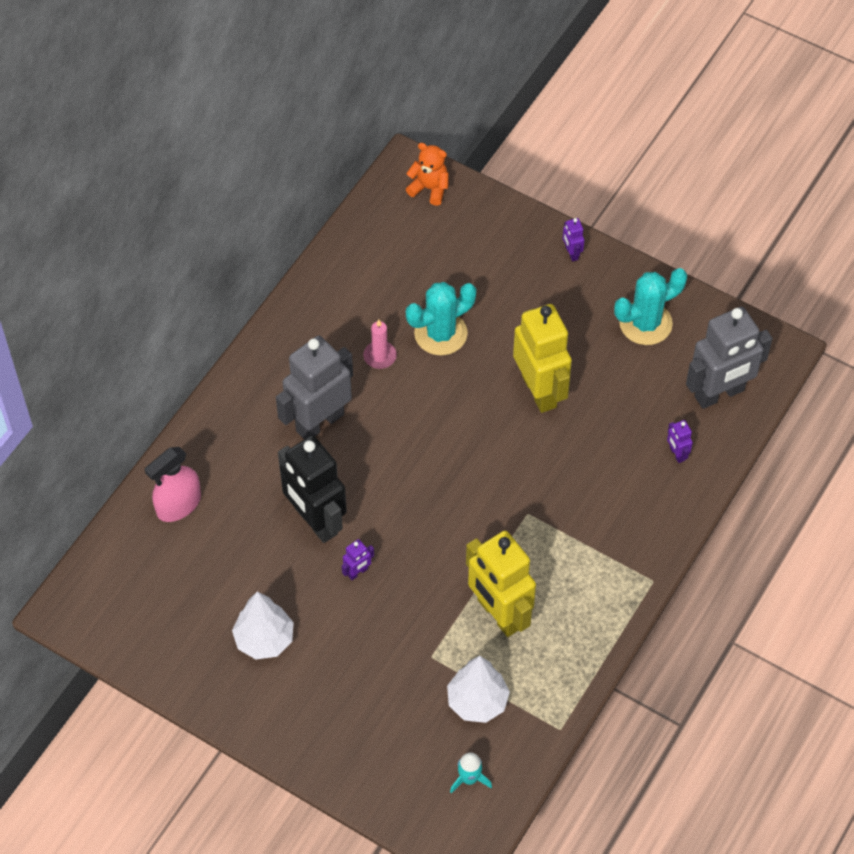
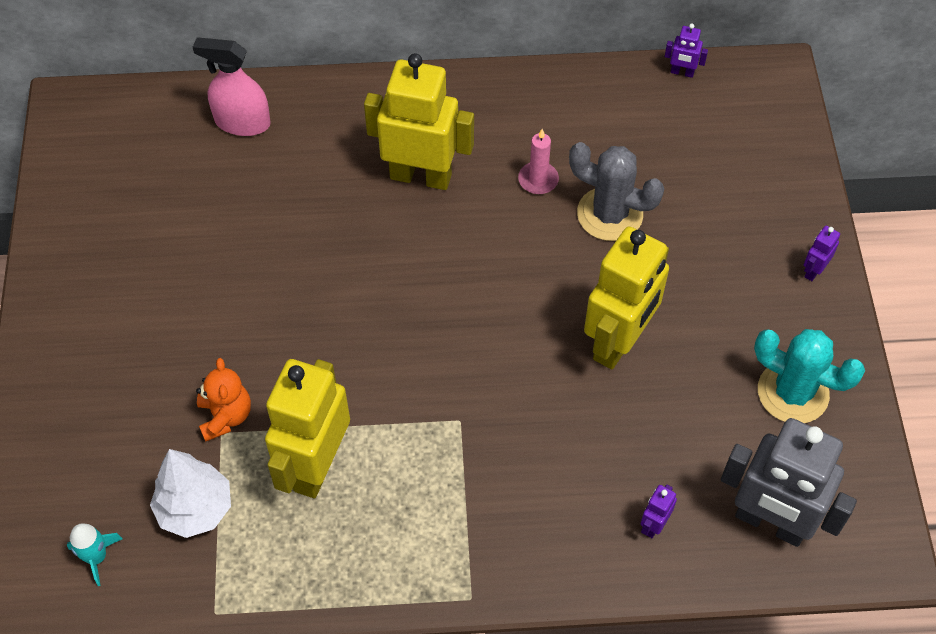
camera: 55 degrees right, 0 degrees up
white tree [232,591,294,659] -> none
grey robot [276,335,353,439] -> yellow robot [364,53,474,190]
black robot [278,436,347,543] -> none
purple robot [342,539,374,580] -> purple robot moved to [665,24,708,78]
orange teddy bear [406,143,449,206] -> orange teddy bear moved to [196,358,251,442]
turquoise cactus [406,282,476,356] -> grey cactus [569,142,664,241]

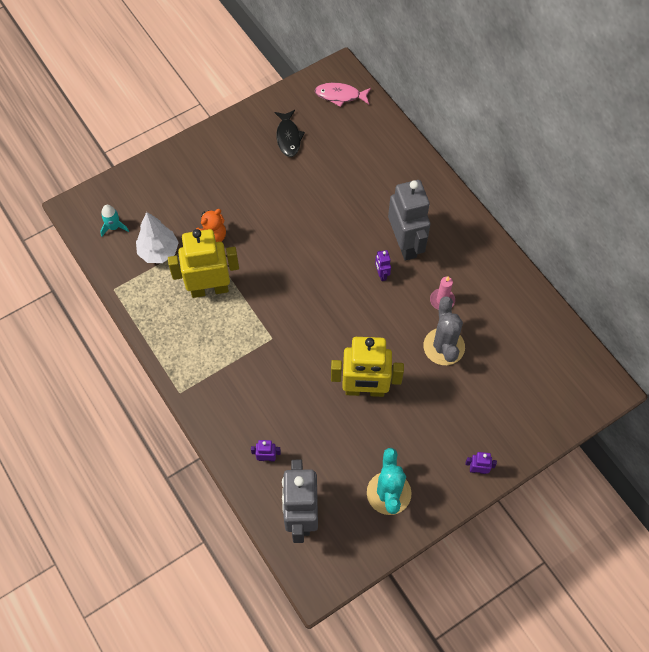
camera: 60 degrees right, 5 degrees up
pink spray bottle [193,38,270,136] -> none
yellow robot [364,53,474,190] -> grey robot [388,180,430,261]
purple robot [665,24,708,78] -> purple robot moved to [375,250,391,281]
none -> black fish [274,110,305,157]
none -> pink fish [315,83,371,107]

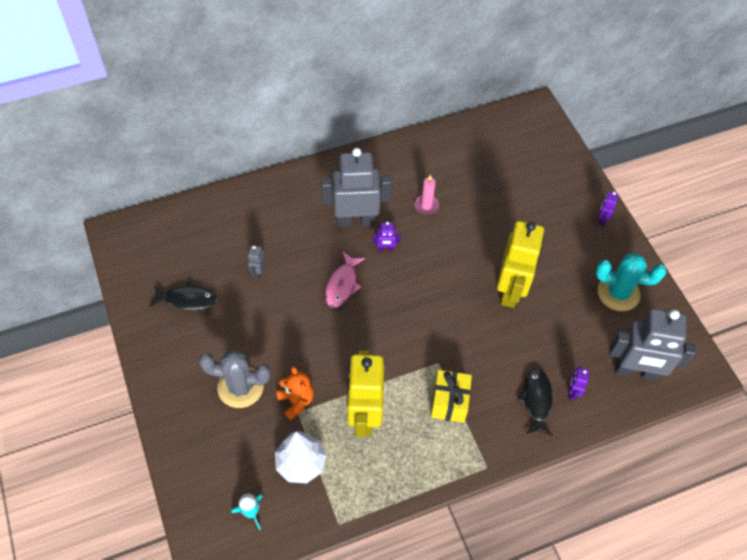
camera: 80 degrees left, 5 degrees down
pink fish [315,83,371,107] -> pink fish moved to [325,252,365,308]
grey cactus [423,296,465,365] -> grey cactus moved to [199,349,271,408]
none -> grey robot [248,245,265,279]
none -> yellow gift [431,370,472,423]
none -> black fish [517,368,553,435]

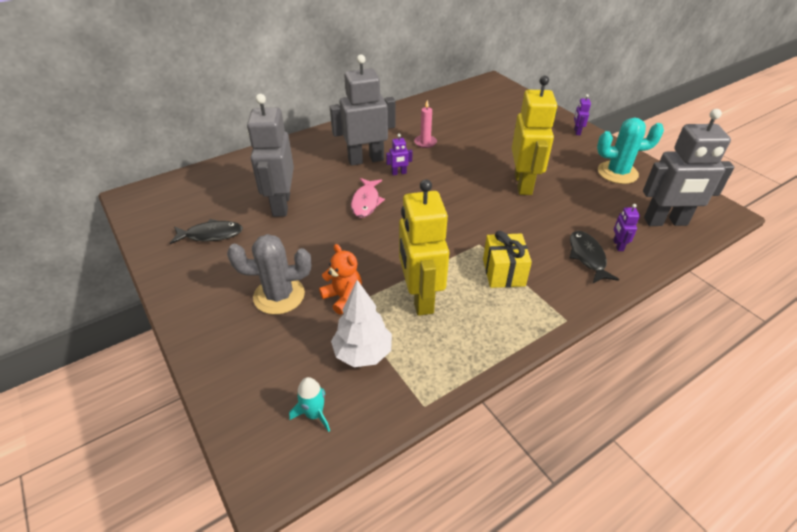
camera: 10 degrees left, 15 degrees down
grey robot [248,245,265,279] -> grey robot [247,94,294,217], size x2.46

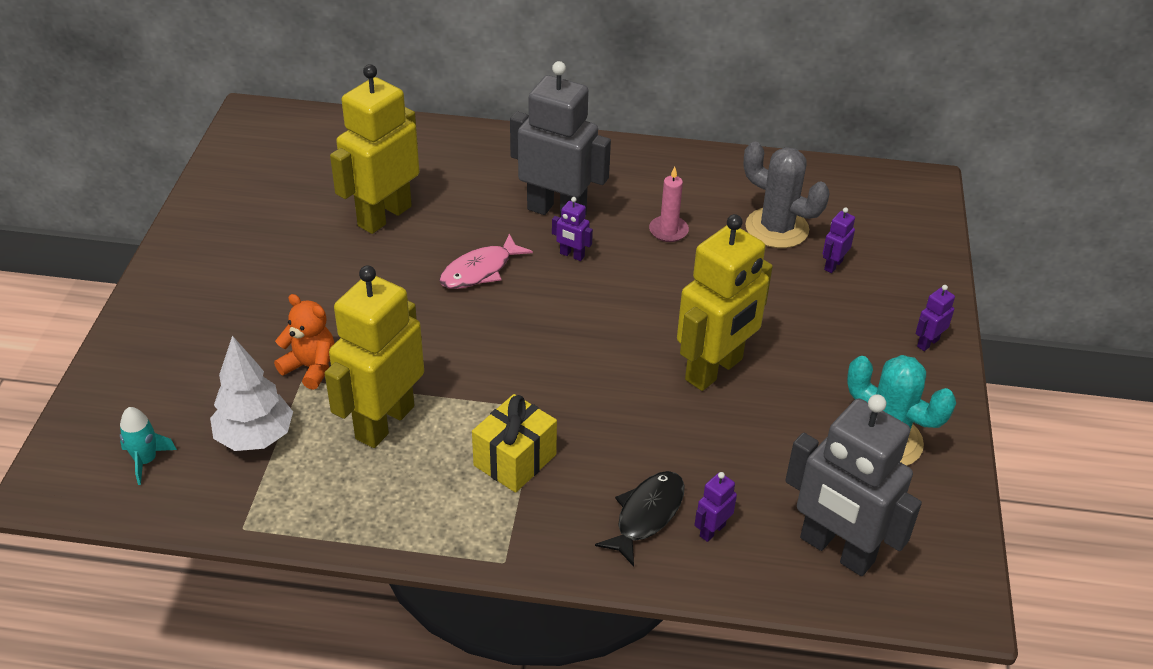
camera: 40 degrees right, 0 degrees up
black fish [170,219,243,244] -> none
grey cactus [227,234,311,315] -> grey cactus moved to [744,142,830,248]
grey robot [247,94,294,217] -> yellow robot [330,64,419,234]
orange teddy bear [319,244,362,315] -> orange teddy bear turned 60 degrees counterclockwise [274,294,335,390]
none -> purple robot [822,207,855,273]

